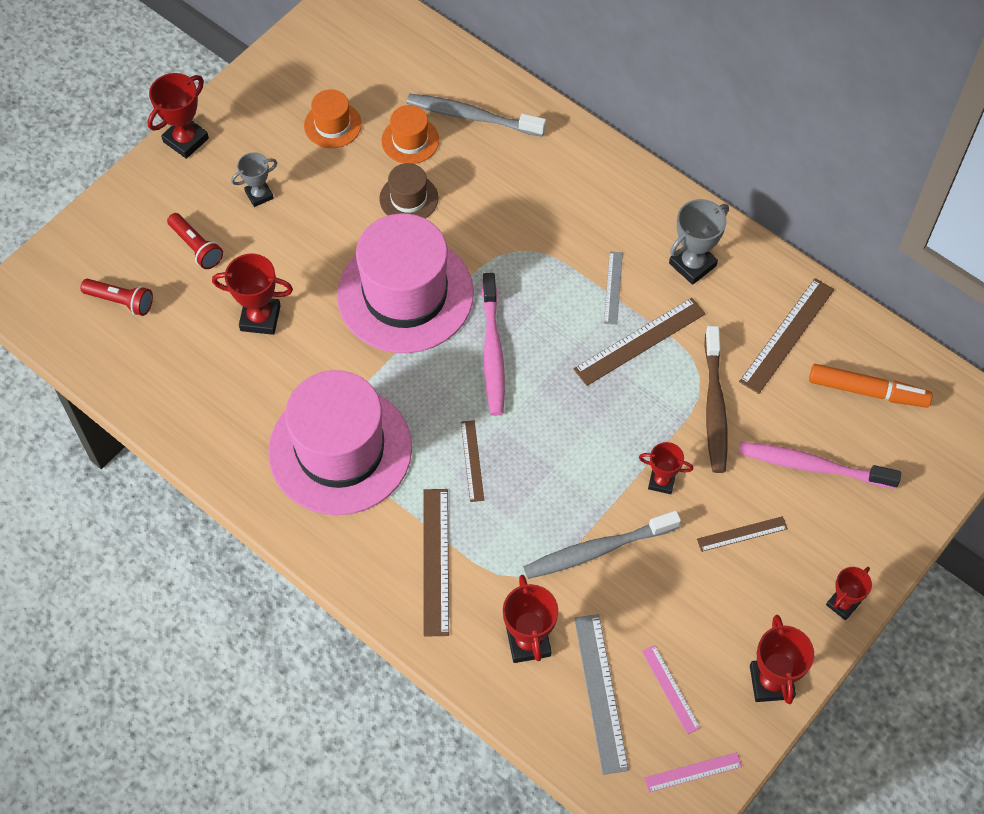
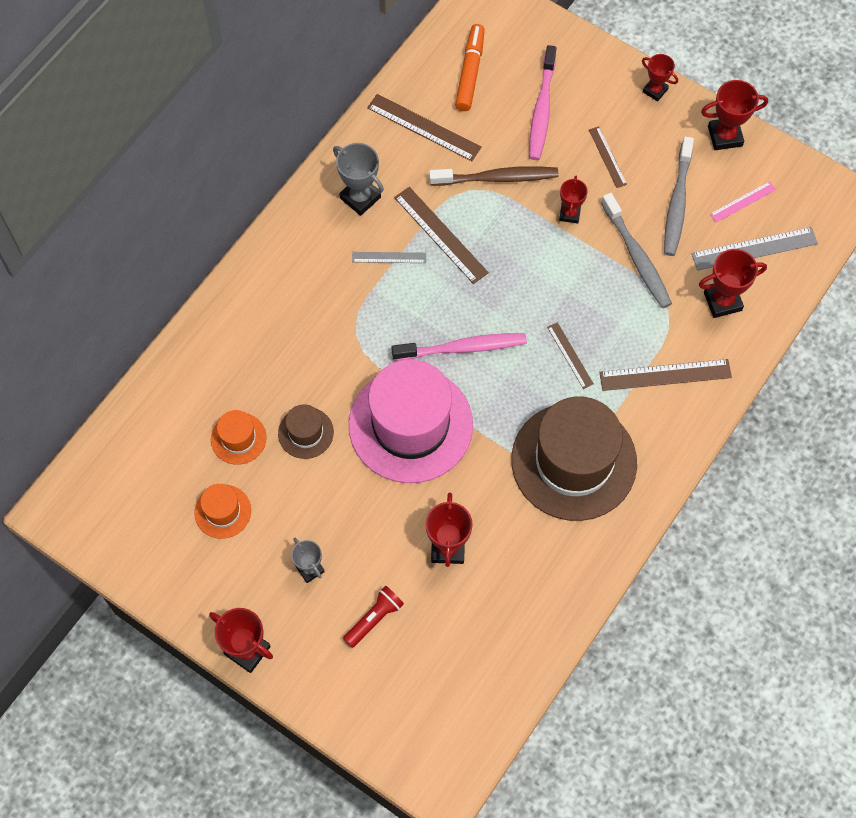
camera: 95 degrees left, 5 degrees up
red flashlight [81,279,153,316] -> none
pink hat [268,370,412,515] -> brown hat [511,397,637,521]
grey toothbrush [407,94,546,137] -> grey toothbrush moved to [664,136,694,256]
brown ruler [461,420,484,502] -> brown ruler turned 75 degrees clockwise [547,322,594,389]
pink ruler [644,752,742,792] -> none

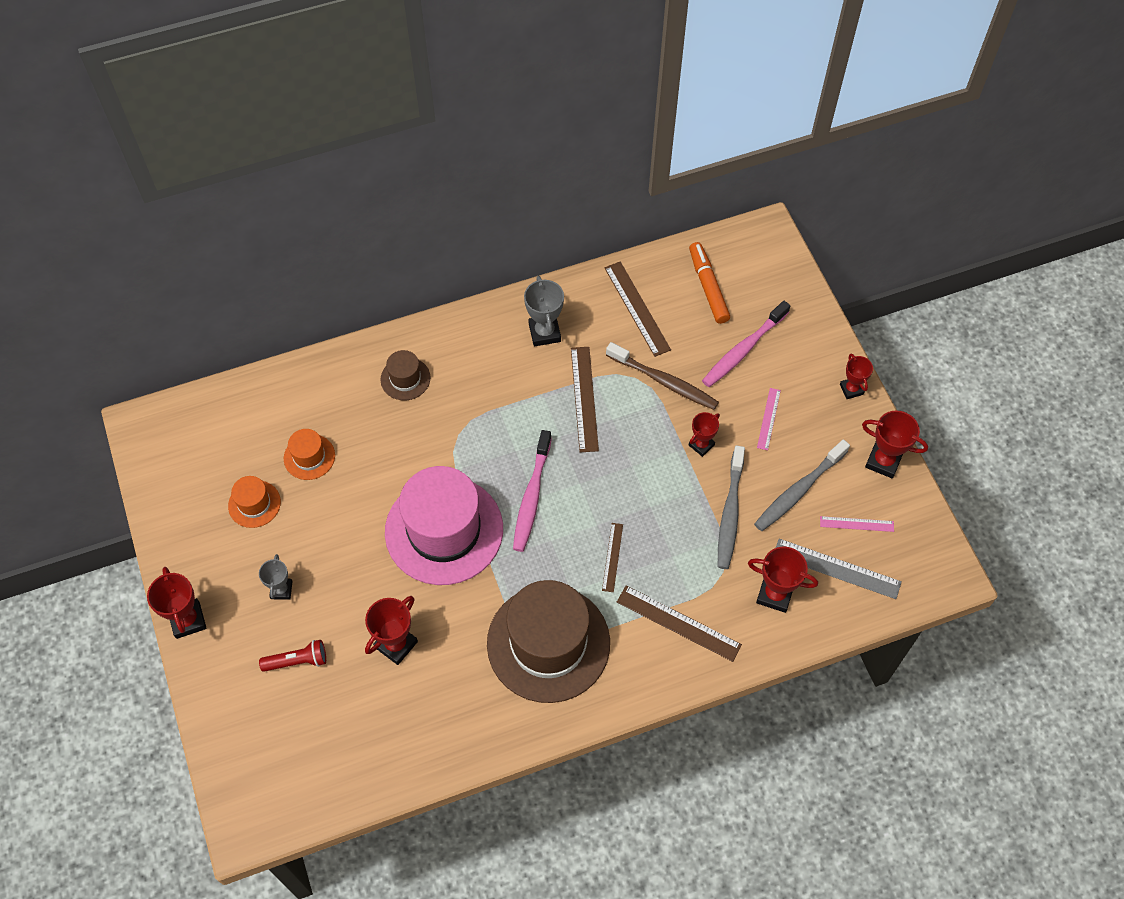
camera: 35 degrees right, 5 degrees down
brown hat [278,404,334,459] -> brown hat moved to [380,350,430,400]
grey ruler [352,252,426,263] -> none
pink toothbrush [392,333,527,361] -> pink toothbrush turned 75 degrees clockwise [513,430,552,552]
orange marker [455,24,485,111] -> orange marker turned 60 degrees counterclockwise [689,242,730,324]
brown ruler [589,126,627,188] -> pink ruler [757,388,781,450]

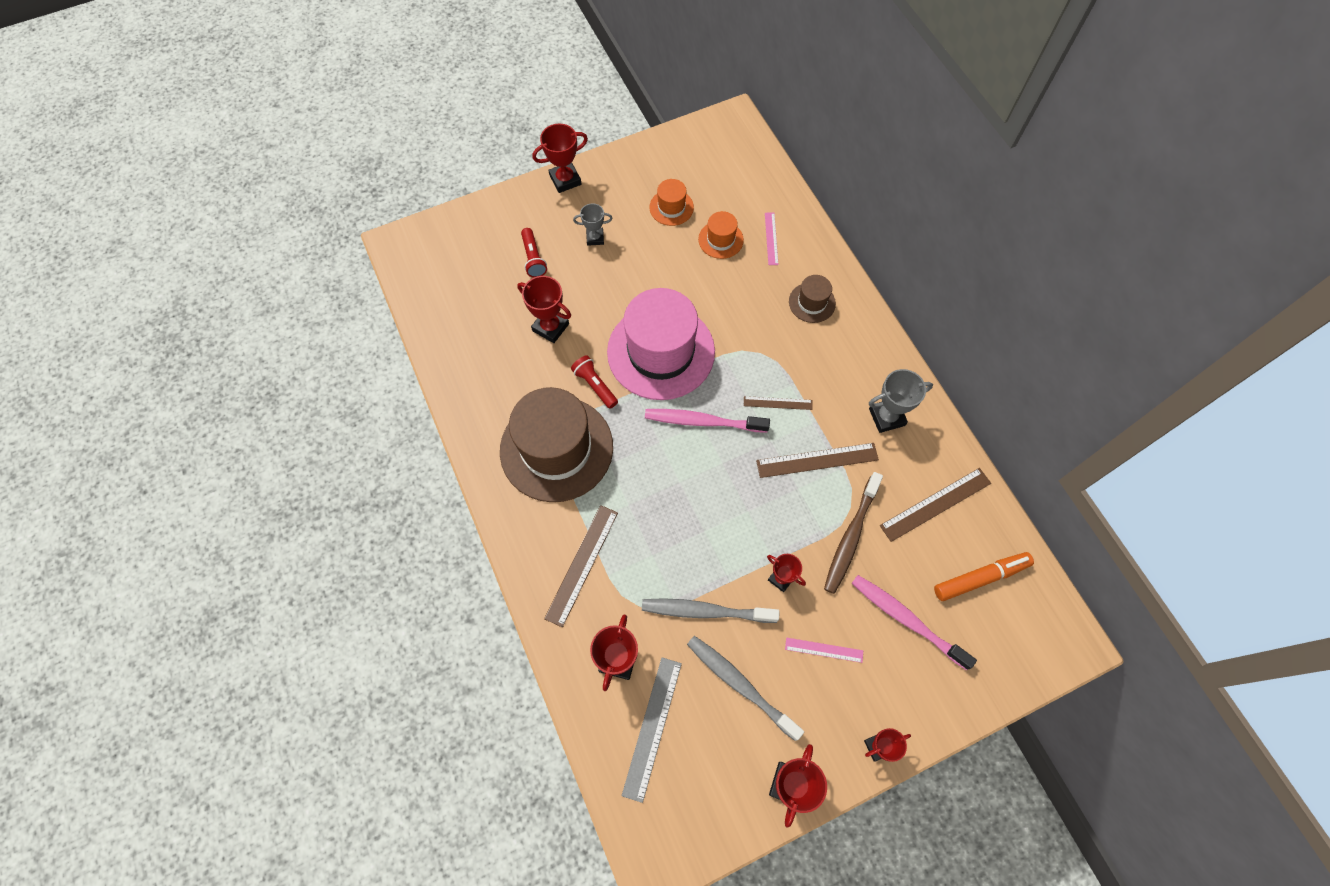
camera: 85 degrees right, 5 degrees up
brown ruler [602,523,623,592] -> brown ruler moved to [744,396,813,410]
pink ruler [820,516,894,532] -> pink ruler moved to [765,213,779,265]
none -> red flashlight [571,355,618,409]

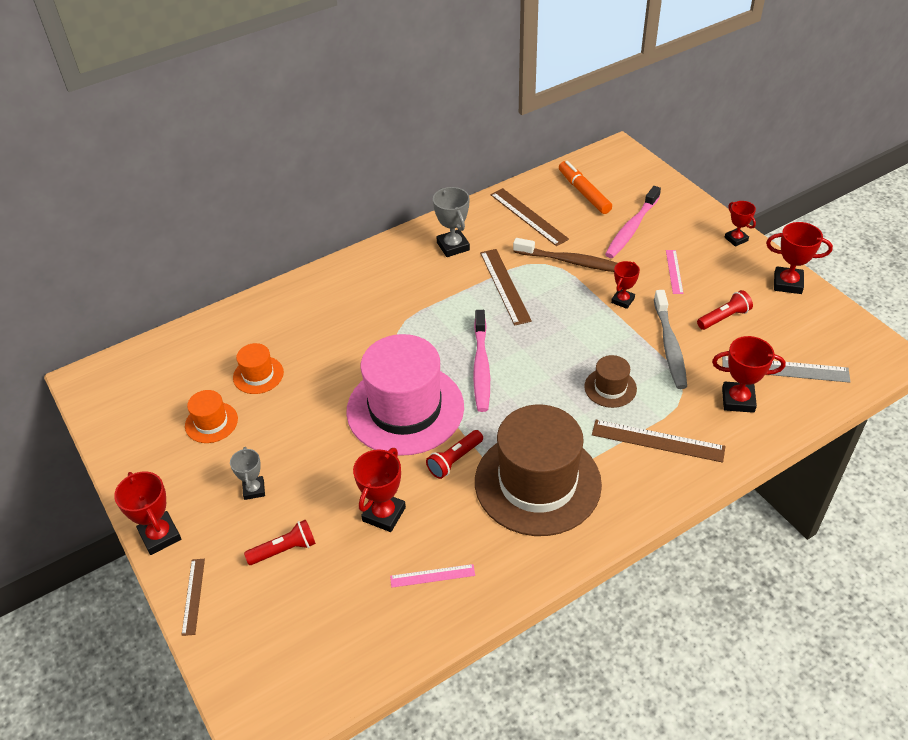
camera: 95 degrees left, 20 degrees down
grey toothbrush [687,636,804,741] -> red flashlight [697,290,753,330]
brown ruler [744,396,813,410] -> brown ruler moved to [181,559,205,636]
pink ruler [765,213,779,265] -> pink ruler moved to [390,564,475,588]
brown hat [789,275,836,323] -> brown hat moved to [584,355,637,408]

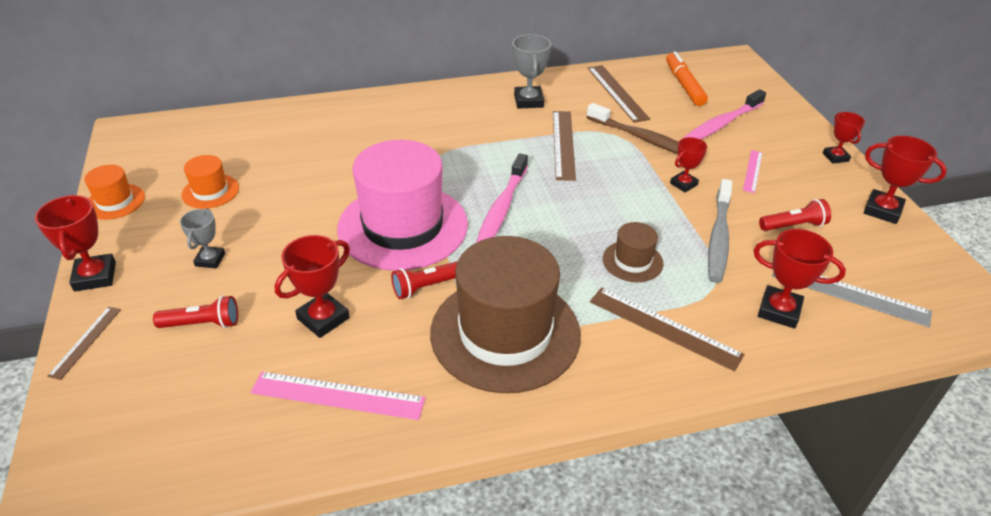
camera: 15 degrees right, 5 degrees down
orange hat [233,343,284,394] -> orange hat moved to [84,165,145,220]
pink ruler [390,564,475,588] -> pink ruler [251,372,426,420], size x1.71

